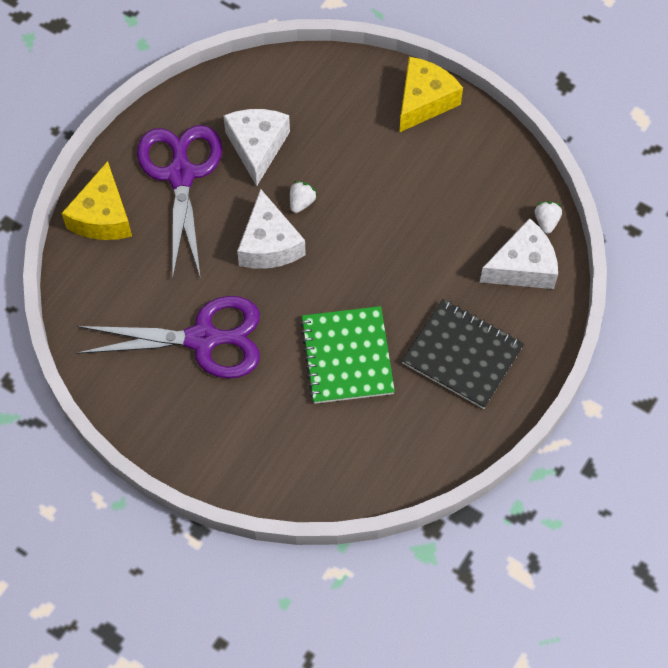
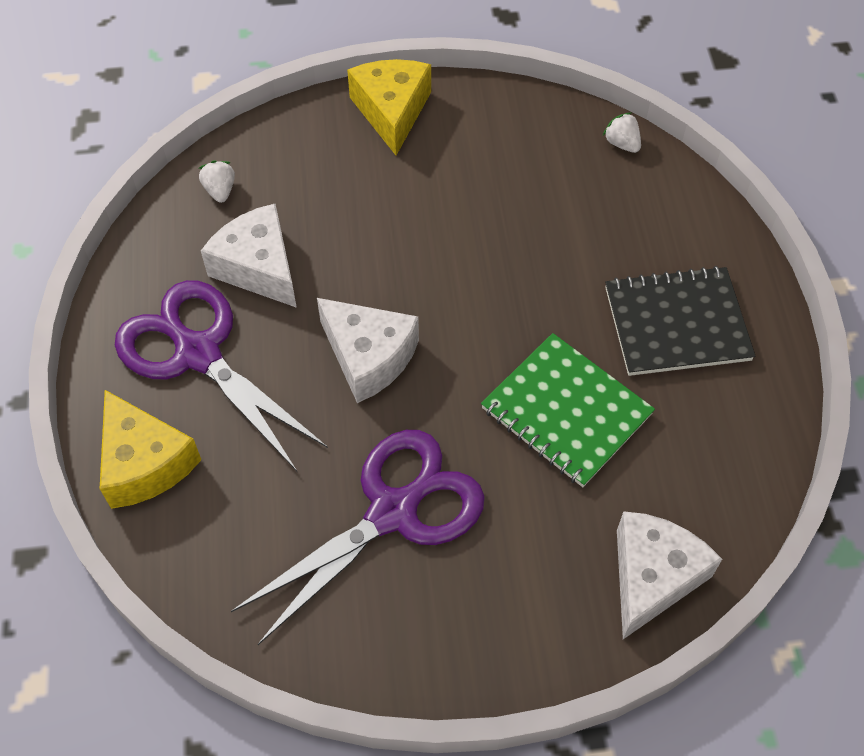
camera: 40 degrees left, 5 degrees down
white strawberry [290,181,317,213] -> white strawberry moved to [199,160,235,203]
white cheese [480,218,558,289] -> white cheese moved to [617,511,722,639]

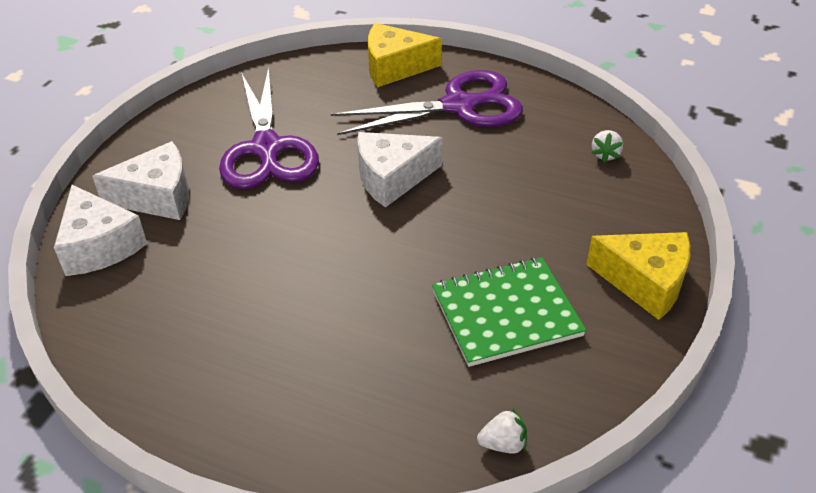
camera: 120 degrees right, 15 degrees down
white strawberry [199,160,235,203] -> white strawberry turned 90 degrees clockwise [592,130,623,163]
white cheese [201,204,297,308] -> white cheese moved to [92,141,189,220]
green notebook [481,333,655,487] -> green notebook moved to [432,257,586,367]
black notebook [605,266,755,376] -> none

